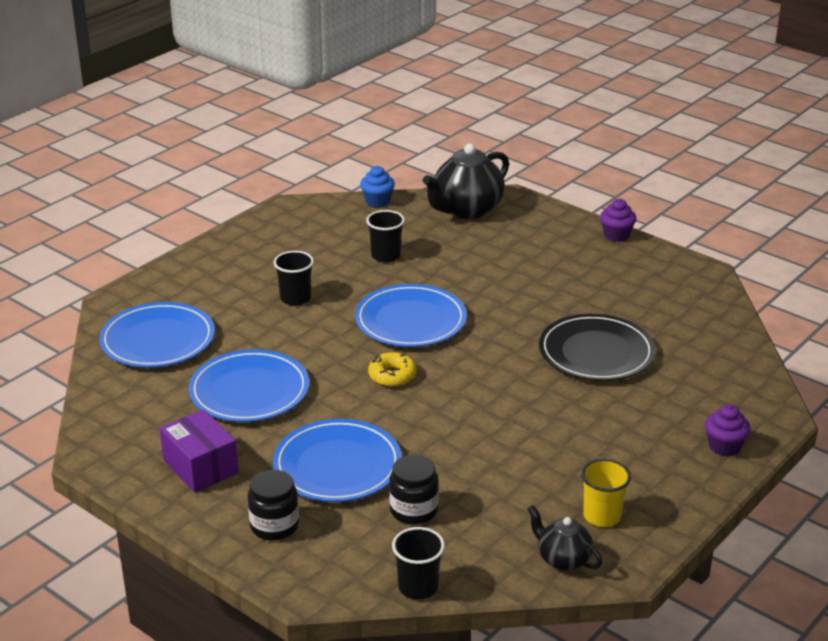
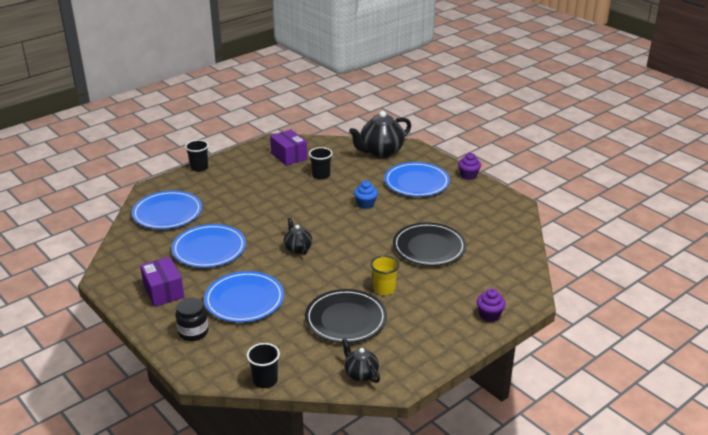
camera: 10 degrees right, 0 degrees up
black cup [274,251,314,306] -> black cup moved to [185,140,209,172]
blue plate [355,284,467,347] -> blue plate moved to [384,162,450,197]
blue cupcake [360,166,395,208] -> blue cupcake moved to [354,181,378,209]
yellow donut [368,352,417,387] -> black teapot [284,217,312,255]
black jar [389,455,439,525] -> none
yellow cup [581,459,631,527] -> yellow cup moved to [371,256,399,295]
none -> purple box [270,130,307,166]
none -> black plate [305,289,387,343]

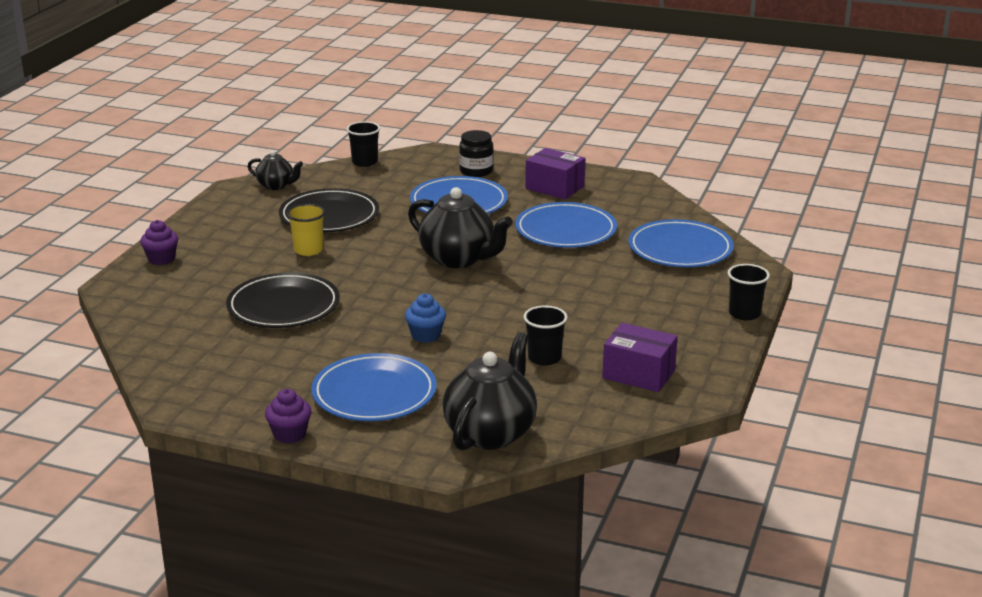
camera: 150 degrees right, 5 degrees down
black teapot [284,217,312,255] -> black teapot [408,187,513,268], size x1.83

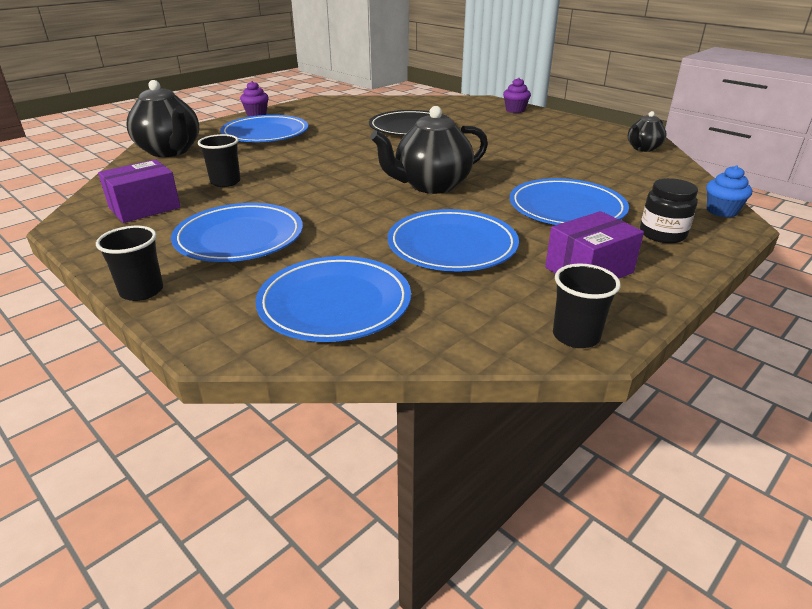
camera: 115 degrees right, 5 degrees up
black plate [279,188,379,232] -> none
yellow cup [287,204,325,256] -> none
black cup [346,121,380,167] -> black cup moved to [553,264,621,348]
blue cupcake [405,293,446,343] -> blue cupcake moved to [706,165,752,217]
none -> blue plate [171,203,303,262]

